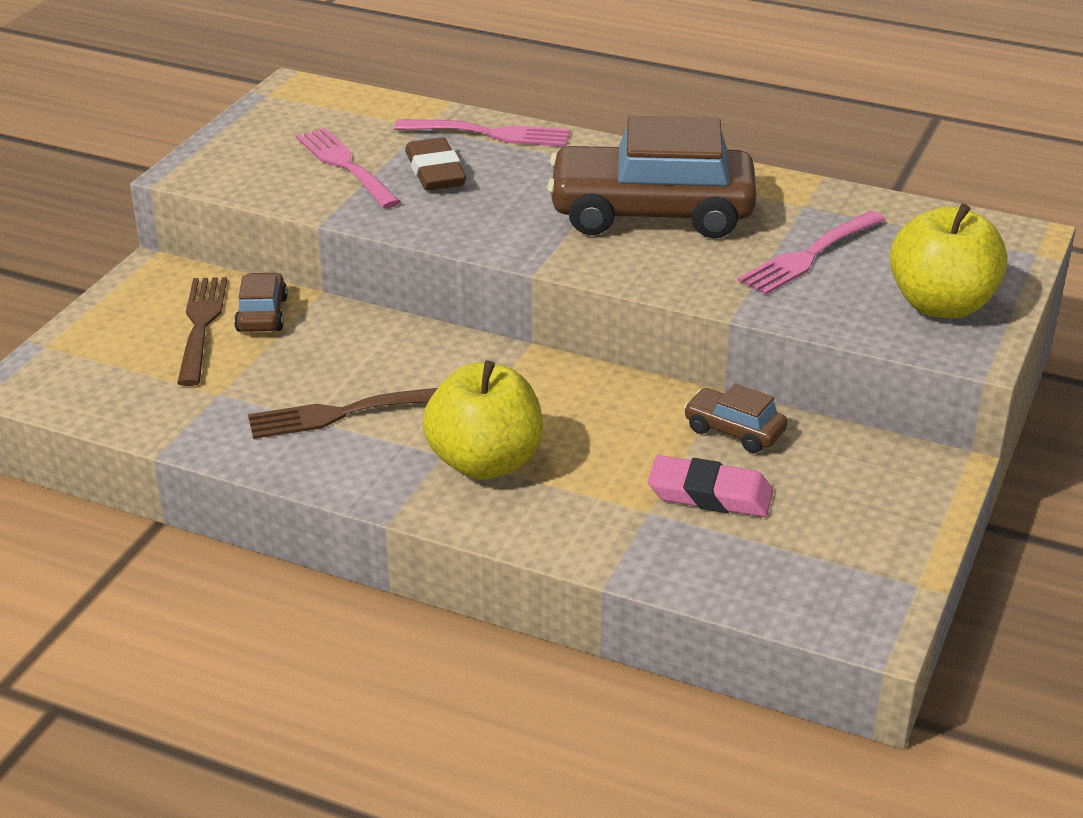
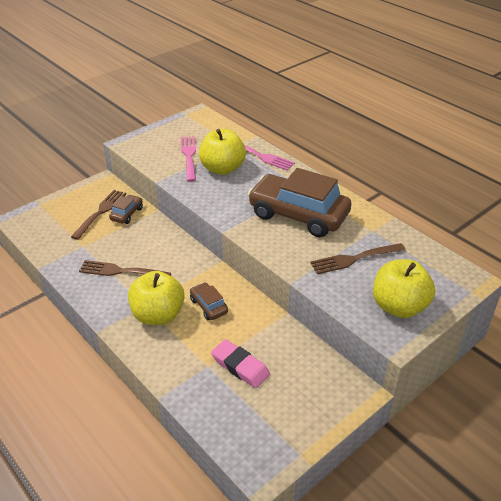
camera: 25 degrees right, 5 degrees up
brown eraser [405,137,466,191] -> yellow apple [199,129,246,175]
brown car [684,383,788,453] -> brown car moved to [190,282,228,320]
pink fork [738,211,885,295] -> brown fork [310,243,406,274]

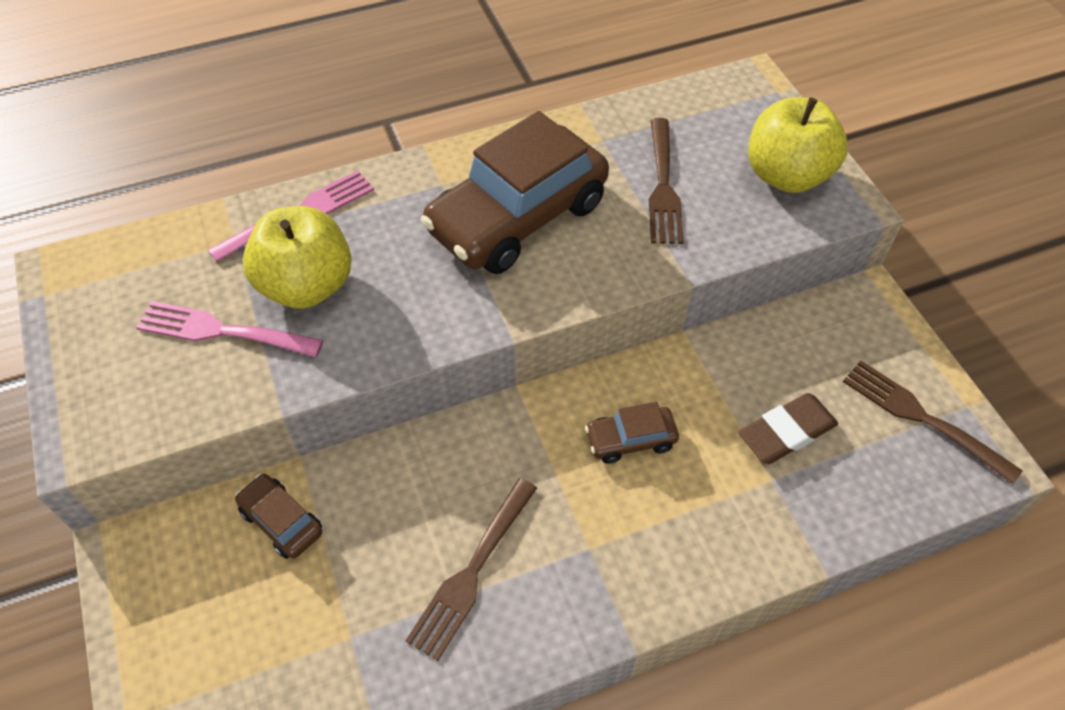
camera: 70 degrees left, 15 degrees up
brown fork [71,190,126,240] -> brown fork moved to [843,360,1023,484]
yellow apple [128,271,184,325] -> none
pink eraser [211,339,270,388] -> brown eraser [738,393,838,464]

